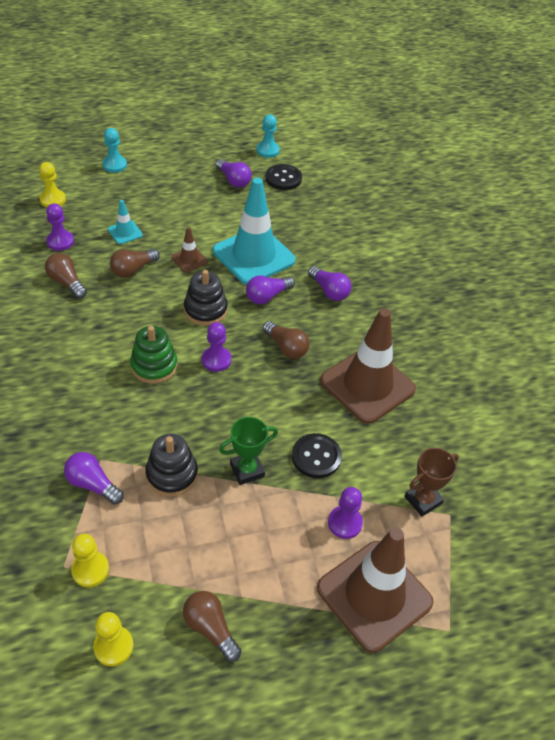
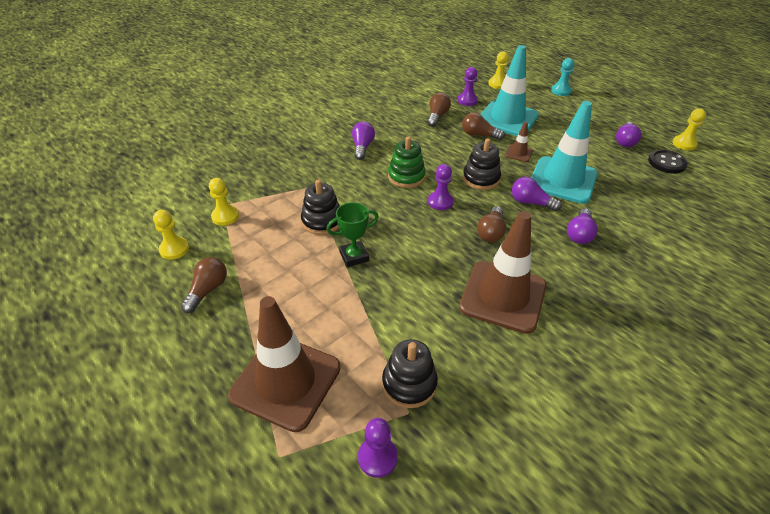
camera: 65 degrees right, 5 degrees down
purple light bulb [64,452,124,505] -> purple light bulb moved to [352,121,375,160]
turquoise traffic cone [108,200,143,244] -> turquoise traffic cone [480,45,539,136], size x2.29
green trophy [219,417,278,485] -> green trophy turned 60 degrees counterclockwise [326,202,379,267]
turquoise pawn [257,114,280,158] -> yellow pawn [672,108,706,150]
black button [292,433,342,478] -> none
purple pawn [328,487,363,539] -> purple pawn moved to [358,418,398,478]
brown trophy [404,448,459,517] -> black stacking toy [382,339,438,408]

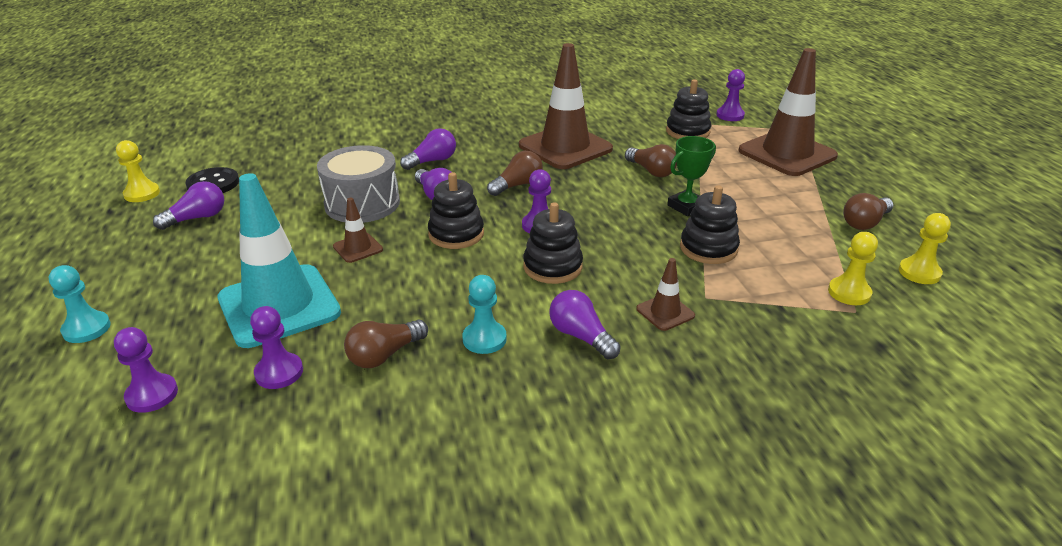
camera: 150 degrees left, 10 degrees down
green trophy [326,202,379,267] -> green trophy turned 45 degrees counterclockwise [667,136,716,216]
purple light bulb [352,121,375,160] -> purple light bulb turned 105 degrees clockwise [549,290,621,359]
green stacking toy [388,136,426,188] -> black stacking toy [523,202,583,284]
brown light bulb [462,112,505,140] -> brown light bulb moved to [625,144,677,177]
yellow pawn [488,51,509,89] -> purple pawn [114,327,178,413]
turquoise traffic cone [531,101,598,204] -> grey drum [317,145,400,223]
none -> turquoise pawn [462,275,507,354]
none -> brown traffic cone [636,258,695,331]

